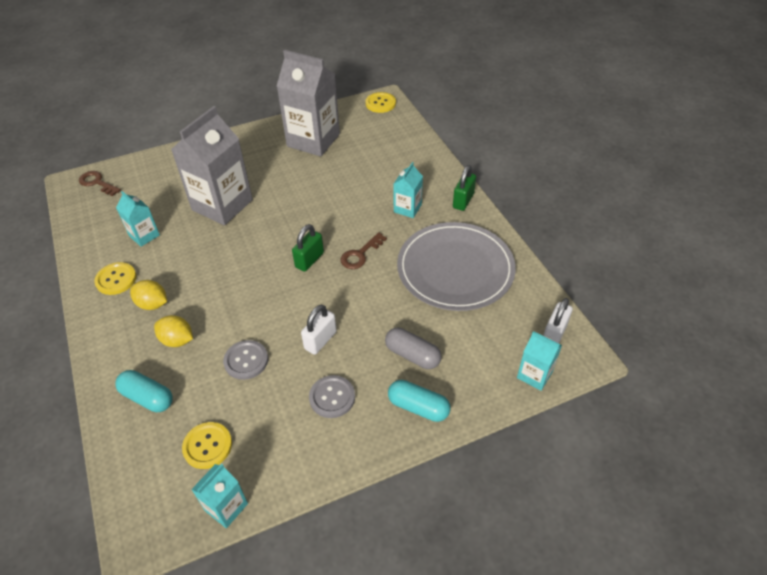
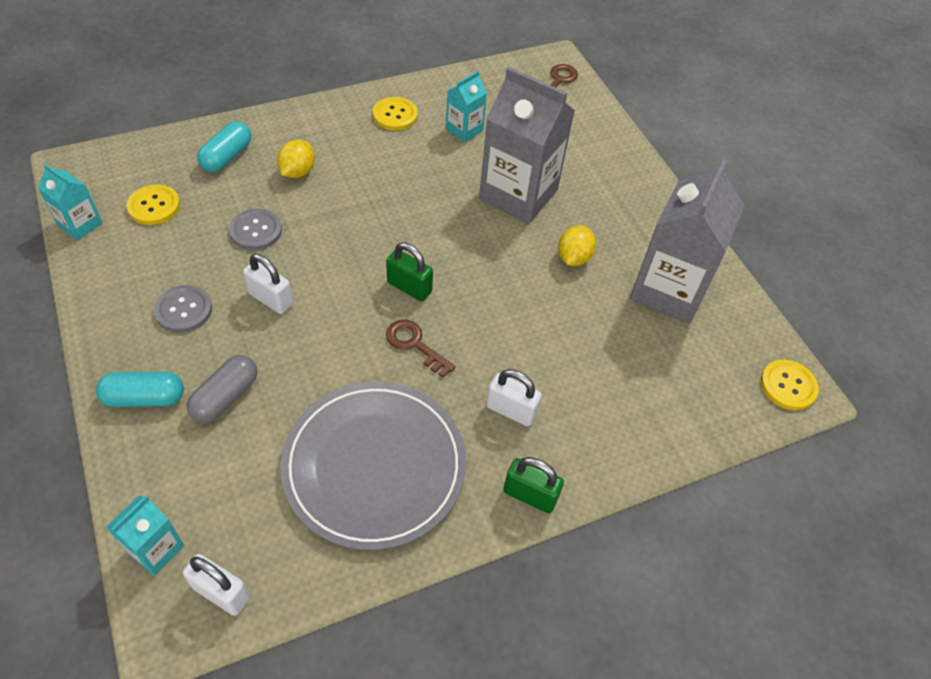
camera: 85 degrees right, 5 degrees up
yellow lemon [130,280,167,310] -> yellow lemon moved to [558,225,596,266]
turquoise capsule [388,380,451,422] -> turquoise capsule turned 60 degrees clockwise [96,371,184,407]
turquoise carton [394,162,423,218] -> white padlock [486,369,542,426]

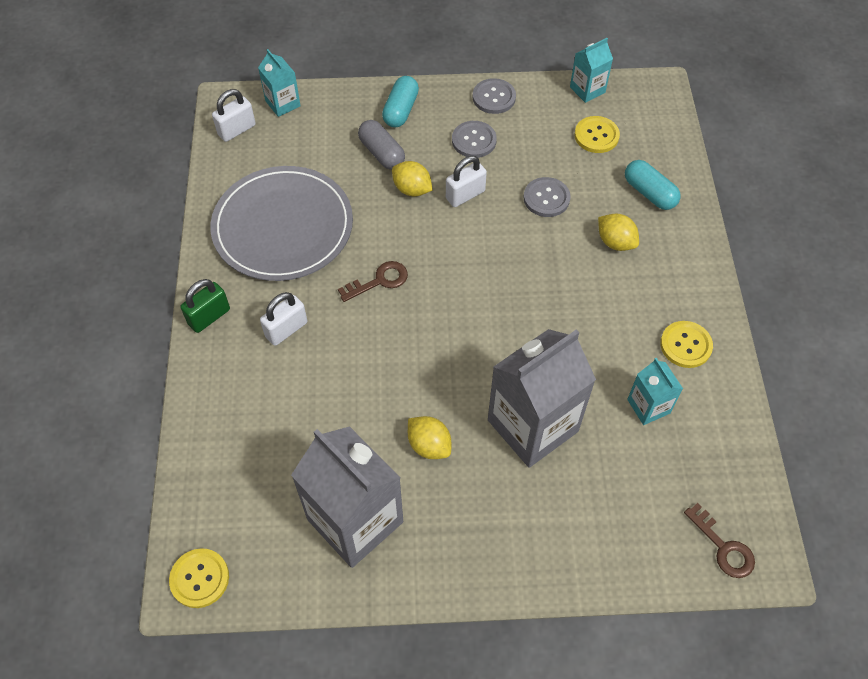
camera: 115 degrees right, 5 degrees up
green padlock [386,243,433,301] -> none
none -> yellow lemon [392,161,433,196]
none -> grey button [473,78,516,114]

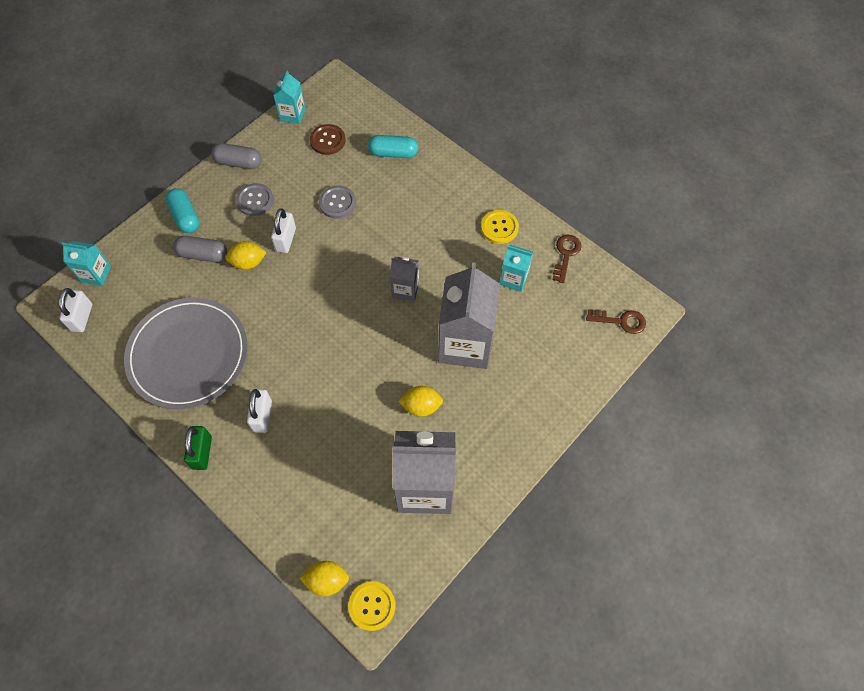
camera: 45 degrees left, 5 degrees up
brown key [338,261,408,302] -> brown key moved to [552,235,581,283]
grey button [473,78,516,114] -> grey capsule [211,143,262,169]
yellow button [574,116,620,153] -> brown button [310,124,346,155]
yellow lemon [598,214,639,251] -> yellow lemon moved to [300,561,349,596]
none -> grey carton [390,257,419,301]

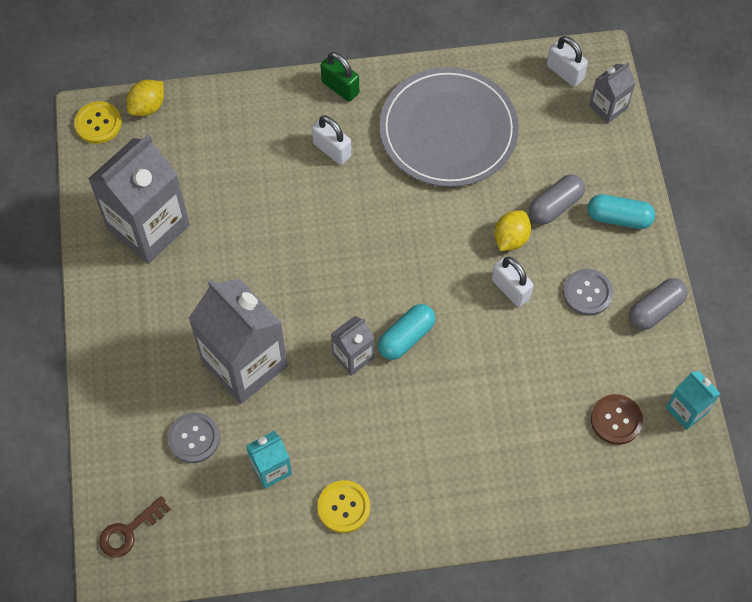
camera: 130 degrees right, 0 degrees up
turquoise carton [61,241,111,286] -> grey carton [589,62,636,123]
grey button [319,185,356,219] -> grey button moved to [168,412,220,463]
turquoise capsule [368,135,418,158] -> turquoise capsule moved to [378,304,435,360]
yellow lemon [398,386,443,417] -> none
brown key [552,235,581,283] -> none

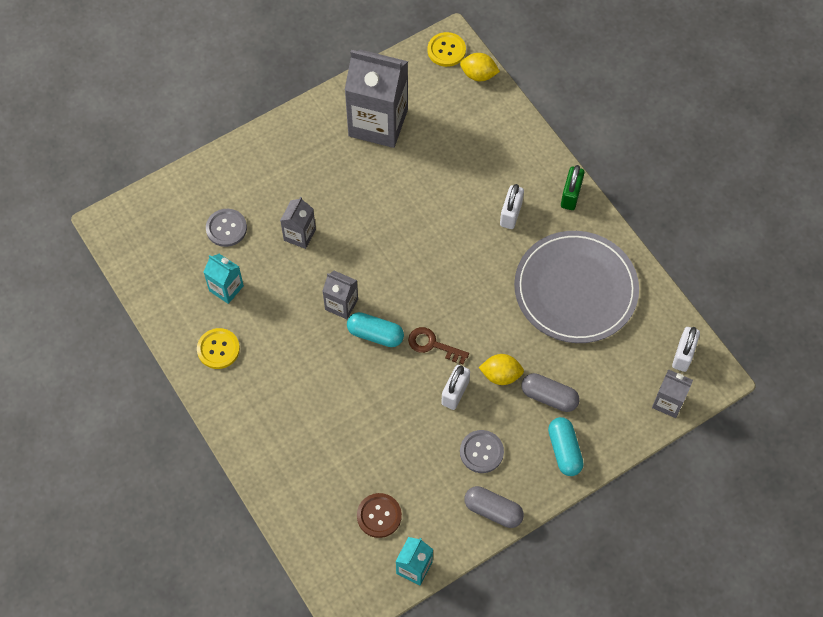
camera: 65 degrees right, 0 degrees up
brown key [99,496,171,558] -> brown key moved to [408,327,469,364]
grey carton [188,279,288,404] -> grey carton [280,197,316,249], size x0.49

